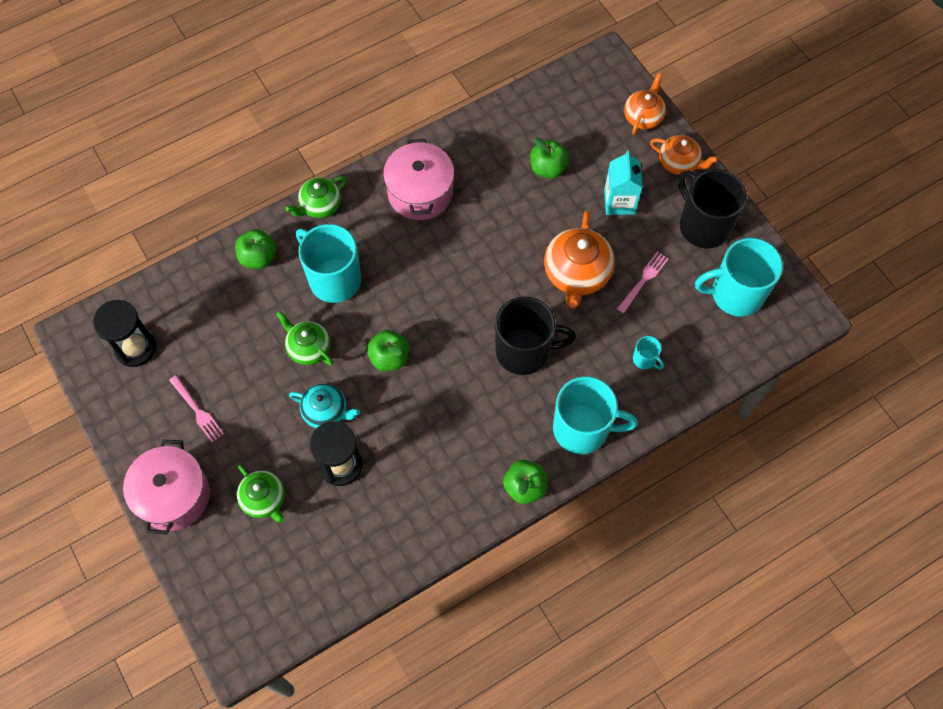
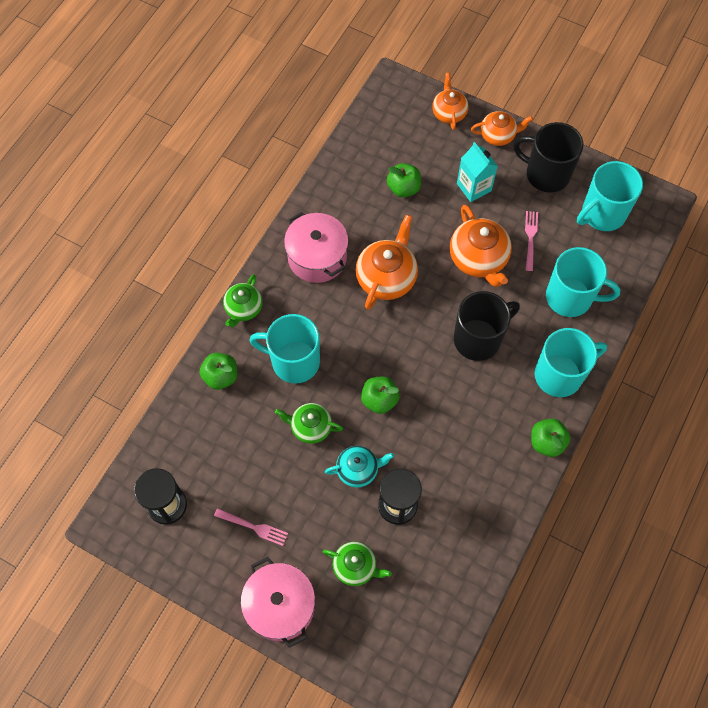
camera: 30 degrees left, 0 degrees up
turquoise mug [633,336,664,370] -> turquoise mug [546,247,620,317], size x2.29
none -> orange teapot [356,215,418,310]

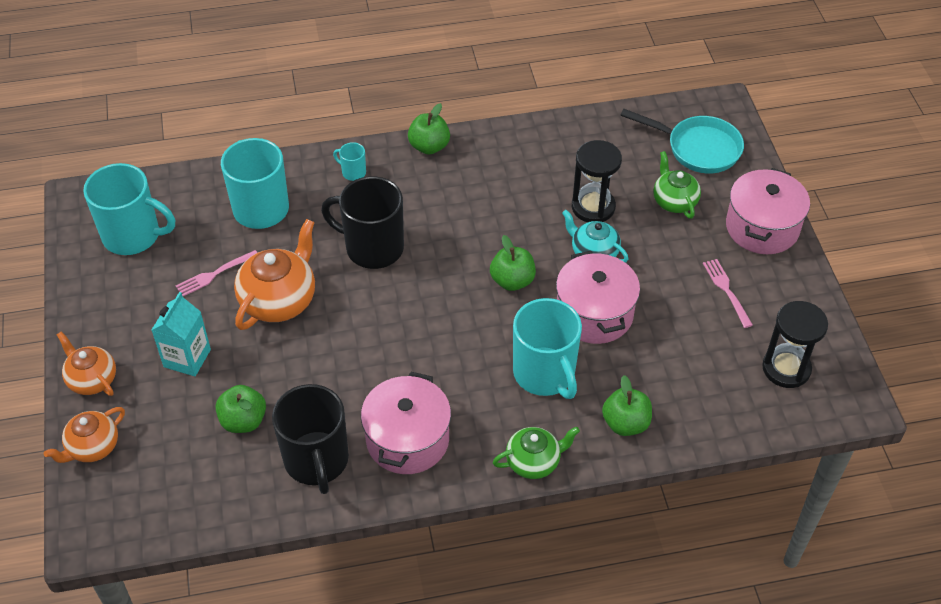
camera: 130 degrees left, 15 degrees down
green teapot [275,403,343,444] -> pink pot [556,251,640,344]
orange teapot [356,215,418,310] -> none
black mug [513,122,583,193] -> black mug moved to [272,384,349,494]
turquoise mug [535,328,607,397] -> turquoise mug [333,142,366,181], size x0.44
none -> turquoise pan [620,109,744,173]

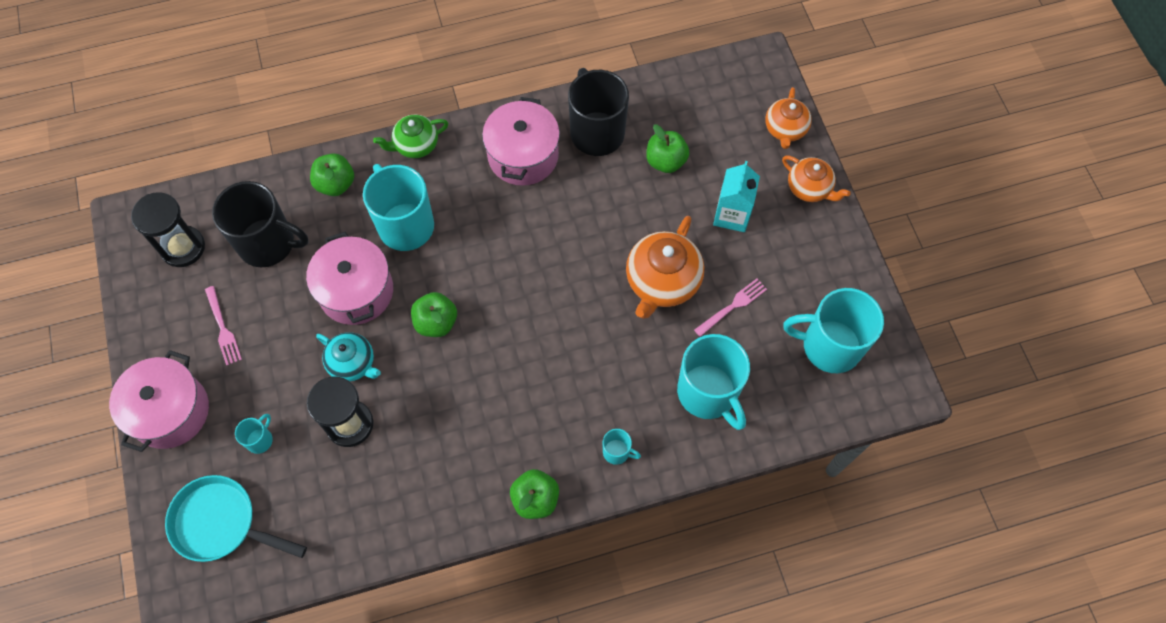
camera: 175 degrees right, 15 degrees up
orange teapot [44,407,125,463] -> orange teapot turned 150 degrees clockwise [765,87,812,149]
black mug [321,176,404,269] -> black mug moved to [212,181,308,267]
green teapot [653,151,701,219] -> turquoise mug [235,414,273,454]

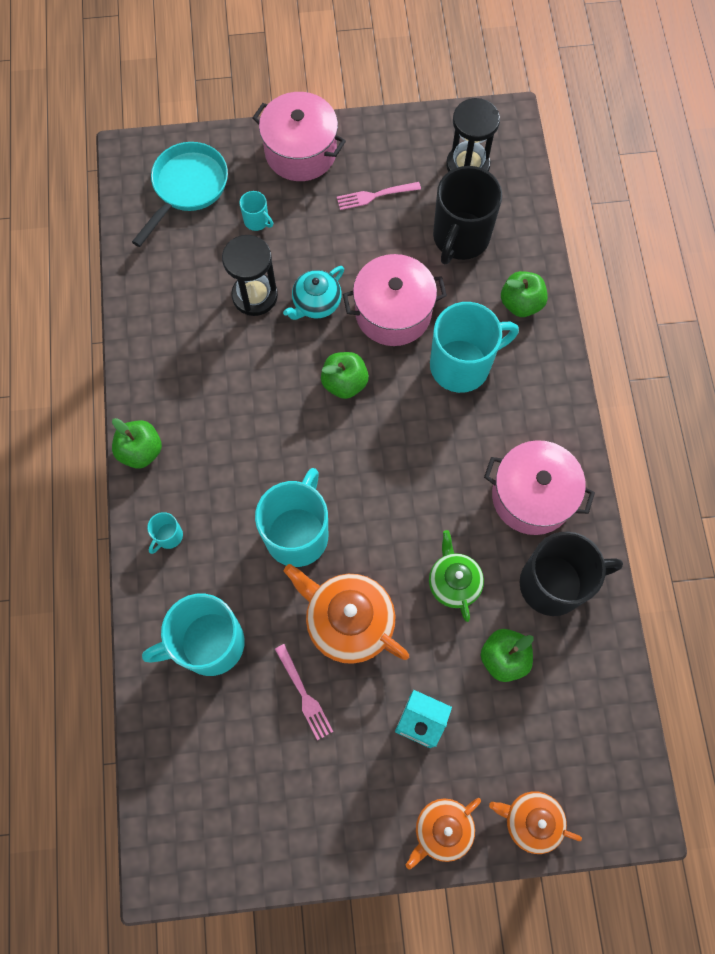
camera: 100 degrees right, 5 degrees up
green teapot [373,114,448,158] -> green teapot moved to [429,530,484,622]
turquoise mug [783,288,884,373] -> turquoise mug moved to [255,468,328,567]

